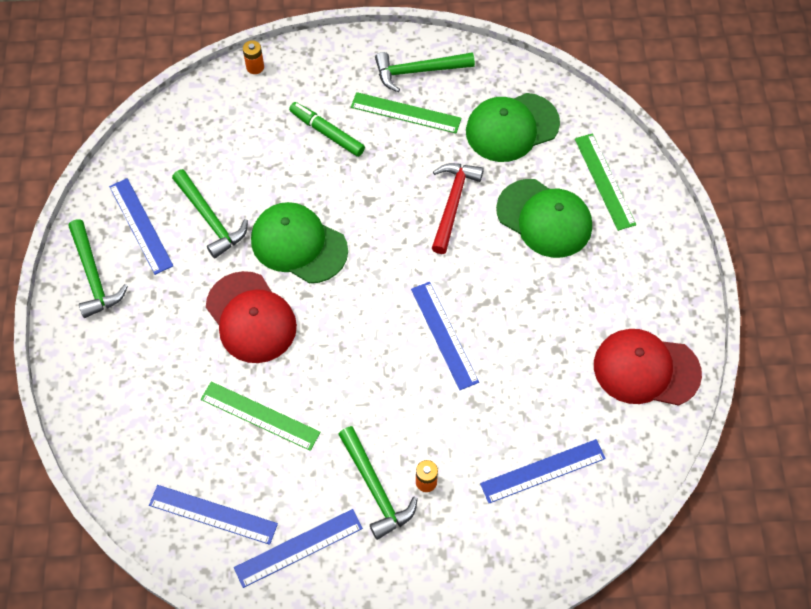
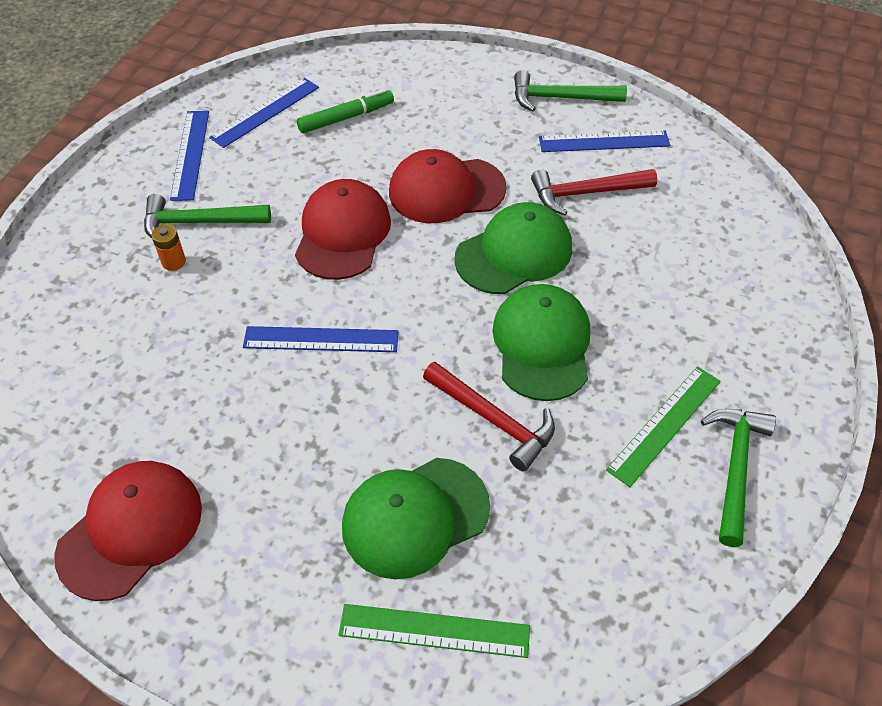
camera: 115 degrees right, 10 degrees down
green hammer [172,169,248,259] -> red hammer [531,169,657,215]
green ruler [201,382,321,451] -> none
orange battery [243,40,264,74] -> none
green marker [289,102,365,157] -> green marker moved to [297,89,394,133]
green cap [466,93,560,162] -> green cap moved to [492,284,590,401]
blue ruler [480,439,606,504] -> none
none -> red cap [295,179,391,280]

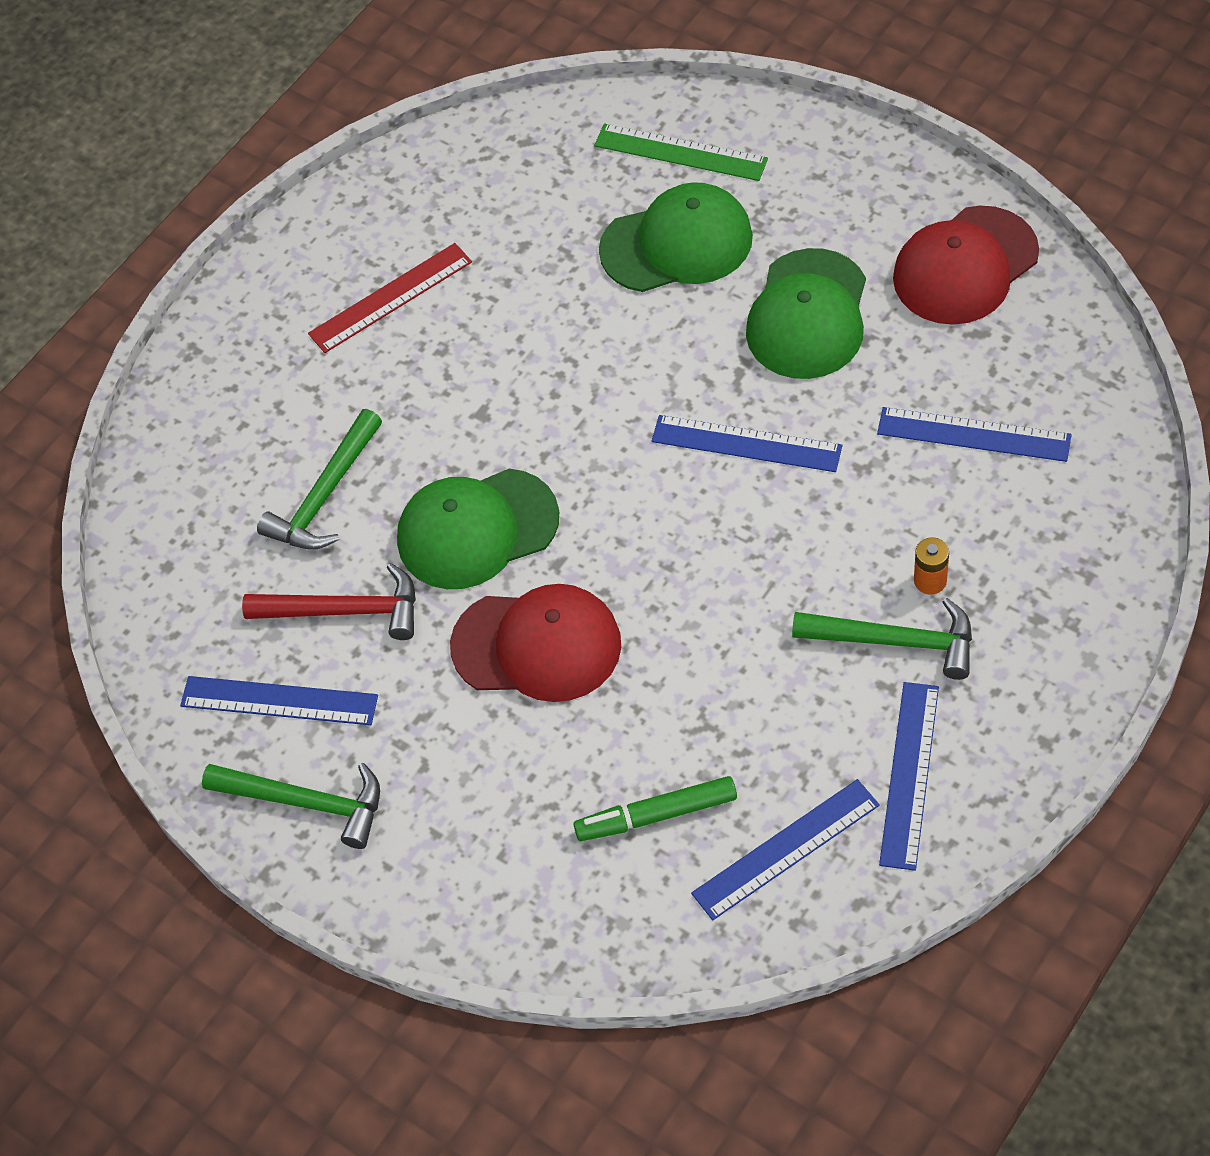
camera: 160 degrees left, 5 degrees up
red cap [295,179,391,280] -> none
red hammer [423,362,555,471] -> none
green cap [492,284,590,401] -> green cap moved to [746,248,866,379]
green ruler [606,366,721,487] -> red ruler [308,243,472,353]
green hammer [701,409,776,547] -> green hammer moved to [257,409,382,550]
none -> blue ruler [877,407,1072,462]

